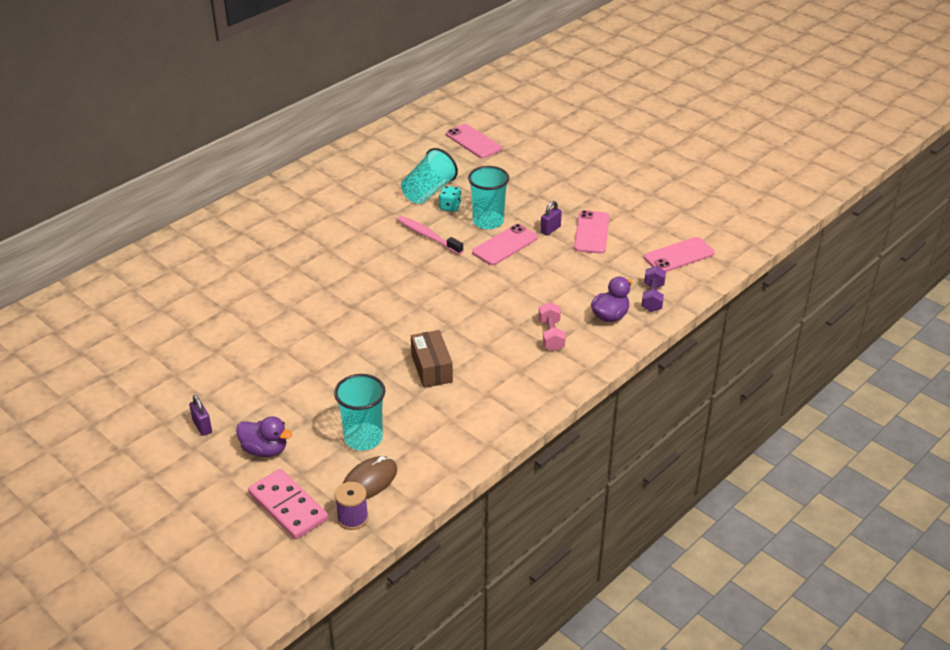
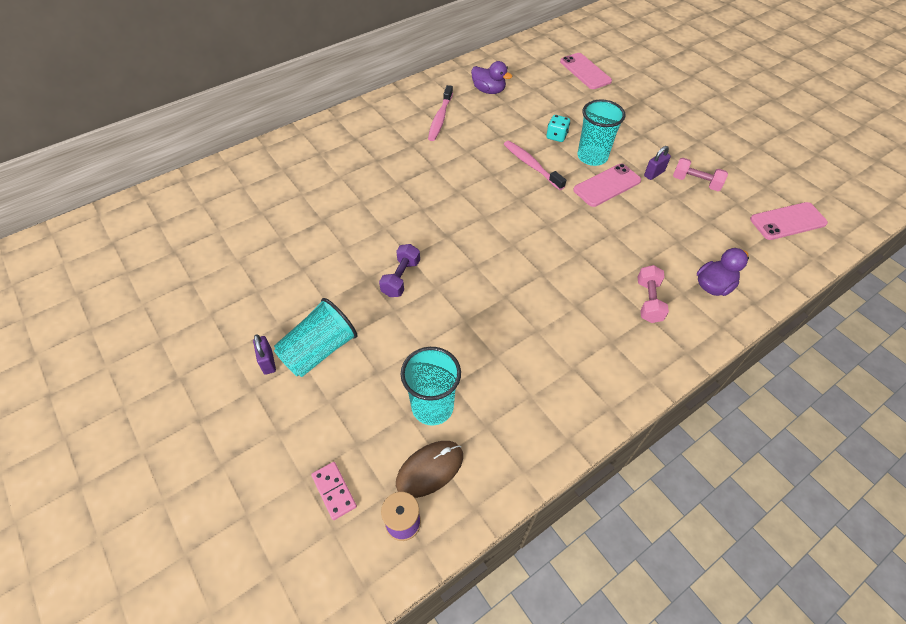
camera: 10 degrees right, 15 degrees up
purple duck [236,416,292,457] -> purple duck moved to [471,61,512,94]
pink domino [248,469,328,540] -> pink domino [311,462,357,520], size x0.56
turquoise cup [401,148,458,204] -> turquoise cup moved to [274,298,357,377]
brown box [411,330,453,388] -> none
pink phone [574,210,609,254] -> pink dumbbell [673,158,728,191]
purple dumbbell [641,266,666,312] -> purple dumbbell moved to [379,244,420,297]
none -> pink toothbrush [428,85,453,141]

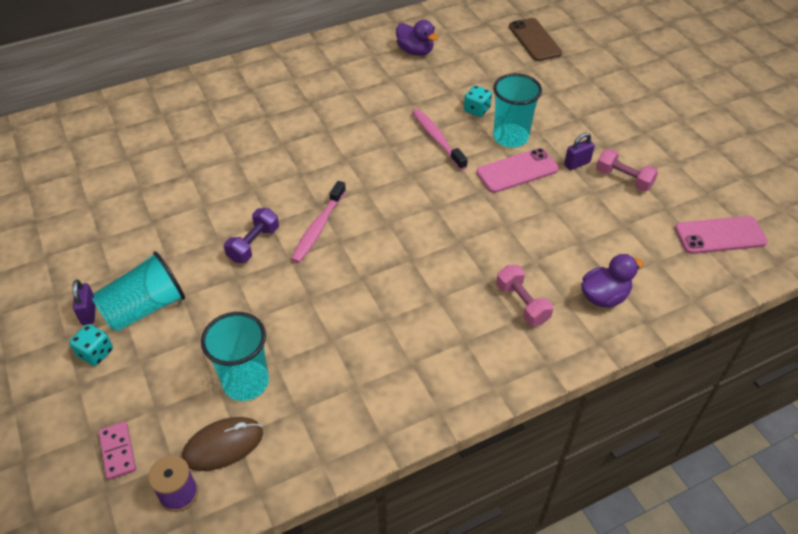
camera: 10 degrees right, 5 degrees down
pink toothbrush [428,85,453,141] -> pink toothbrush moved to [291,181,346,263]
pink phone [560,53,612,89] -> brown phone [509,18,562,61]
pink dumbbell [638,265,669,323] -> pink dumbbell turned 45 degrees counterclockwise [496,265,553,326]
none -> turquoise dice [69,324,113,366]

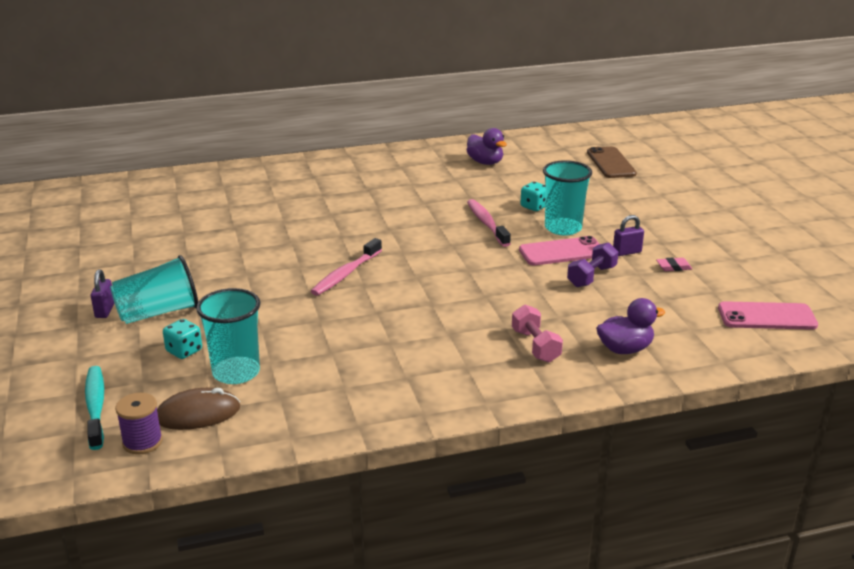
camera: 10 degrees right, 20 degrees down
turquoise dice [69,324,113,366] -> turquoise dice moved to [163,319,202,359]
pink domino [98,421,136,480] -> turquoise toothbrush [85,366,104,450]
purple dumbbell [224,208,279,263] -> purple dumbbell moved to [567,242,619,287]
pink dumbbell [596,149,658,192] -> pink eraser [656,257,692,271]

